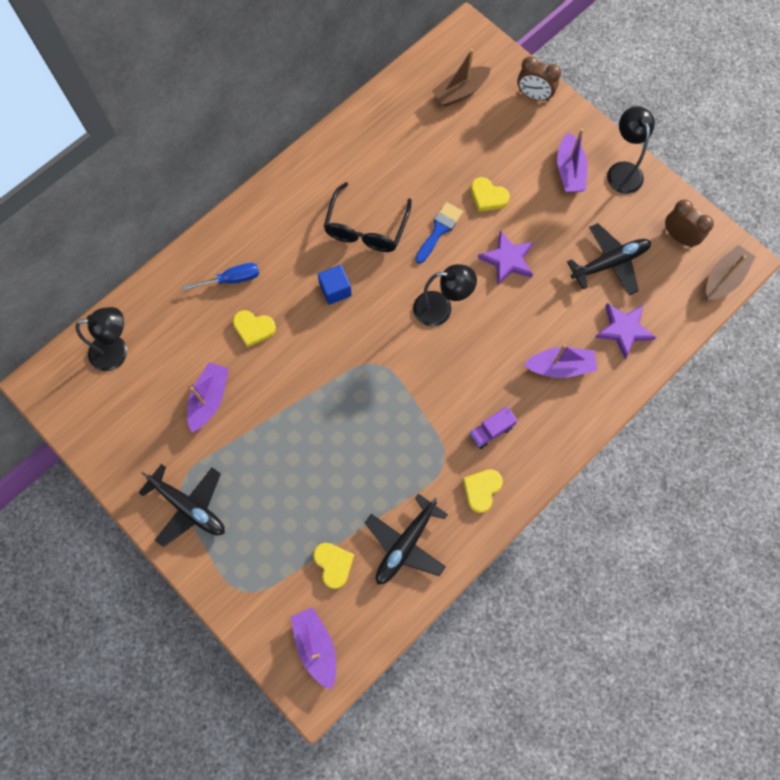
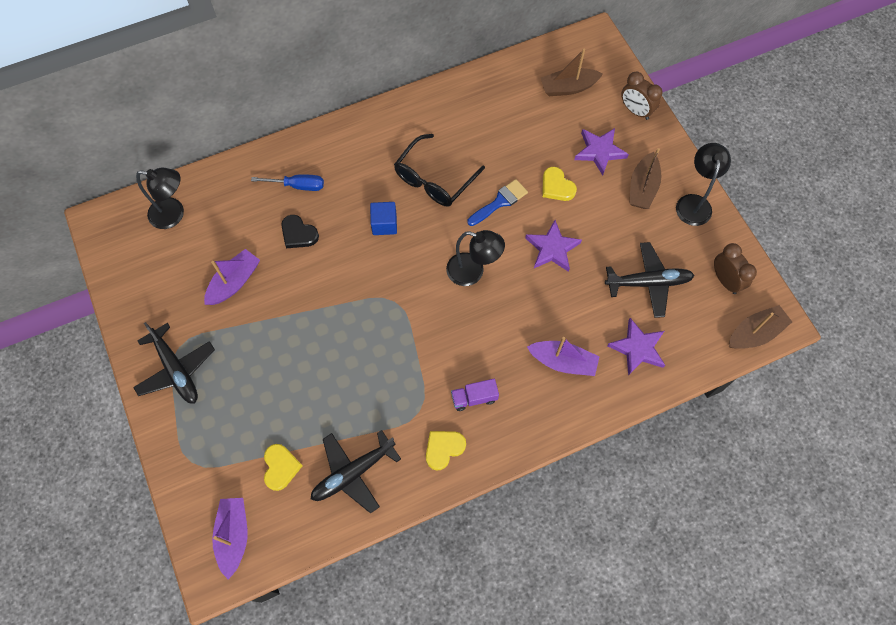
camera: 20 degrees right, 5 degrees down
yellow heart [233,310,276,347] -> black heart [281,215,319,248]
purple boat [557,129,588,192] -> brown boat [630,148,662,209]
none -> purple star [574,128,629,176]

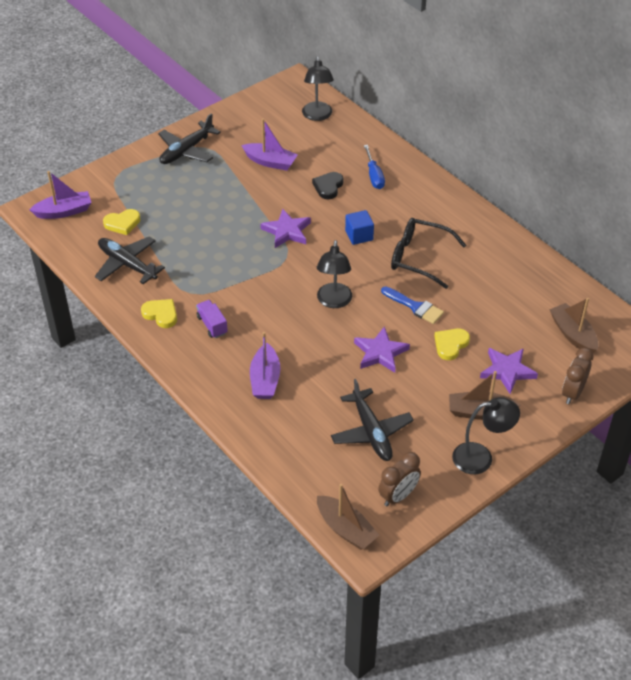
camera: 75 degrees right, 20 degrees down
purple star [607,318,665,376] -> purple star moved to [260,209,311,248]

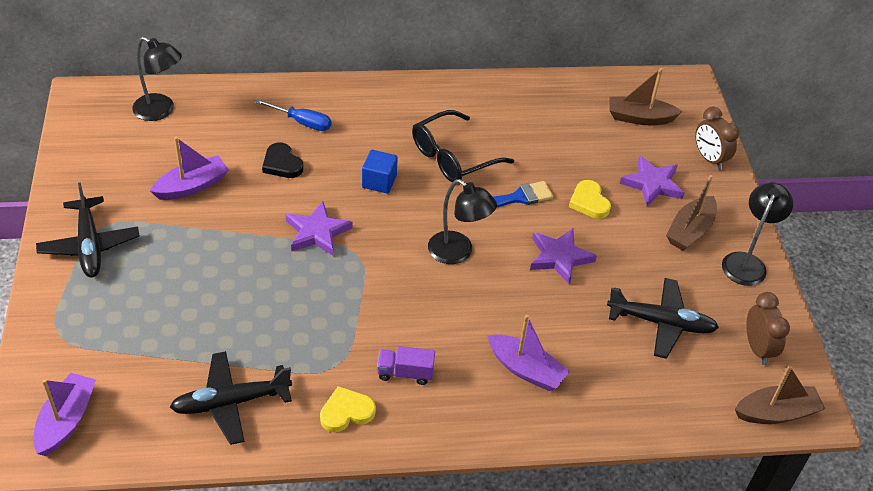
camera: 60 degrees left, 0 degrees up
yellow heart [103,209,140,235] -> none

